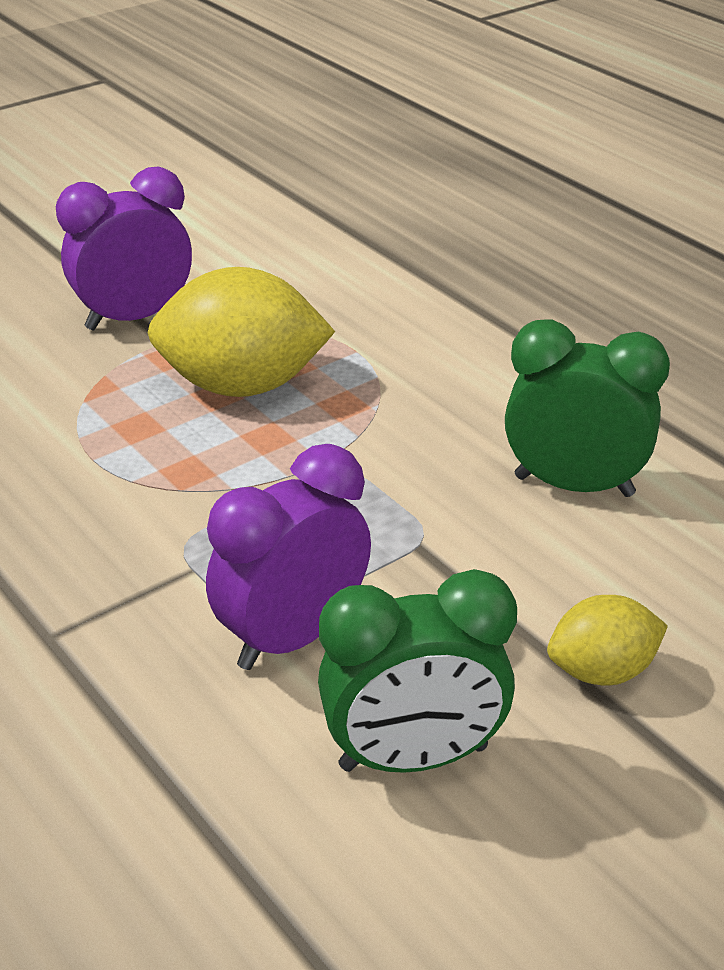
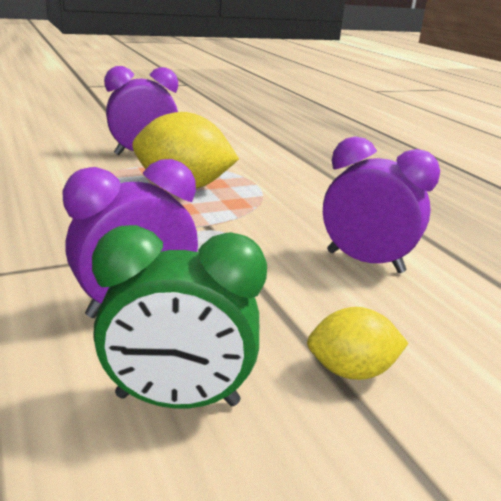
camera: 10 degrees right, 10 degrees down
green clock [505,319,670,497] -> purple clock [323,136,440,273]

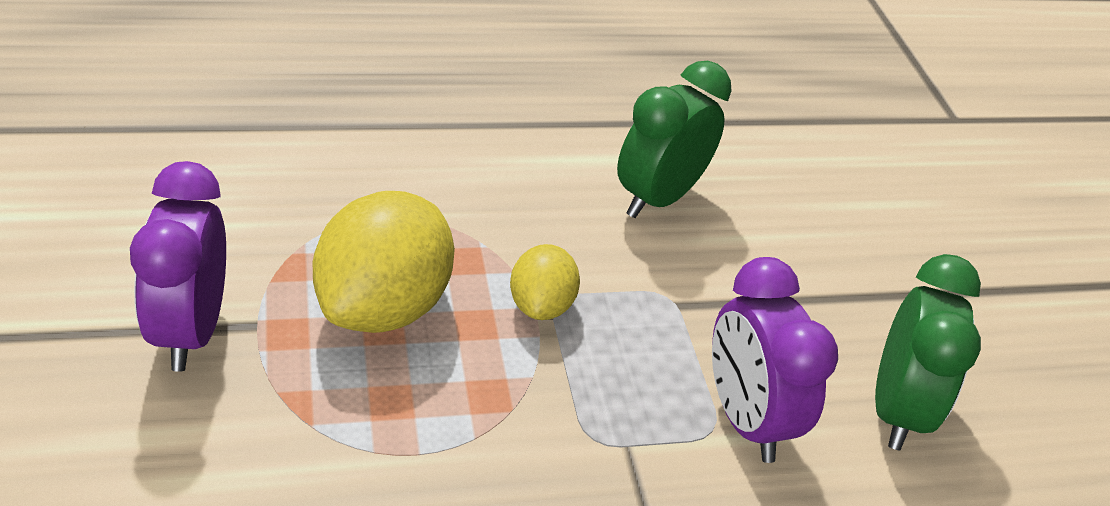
camera: 80 degrees left, 15 degrees up
yellow lemon [307,307,408,380] -> yellow lemon moved to [510,244,580,320]
purple clock [323,136,440,273] -> green clock [617,61,731,218]

